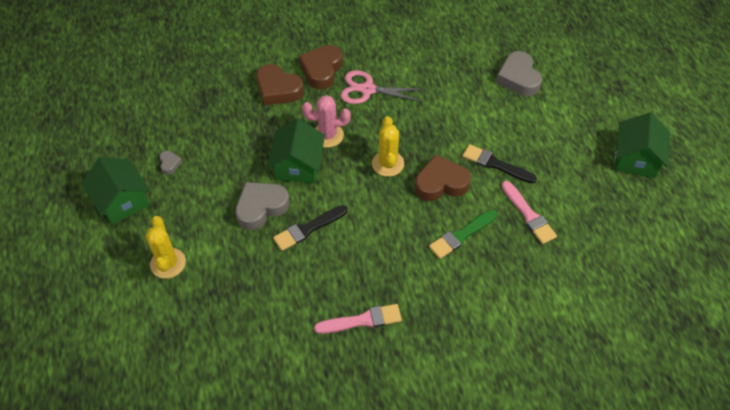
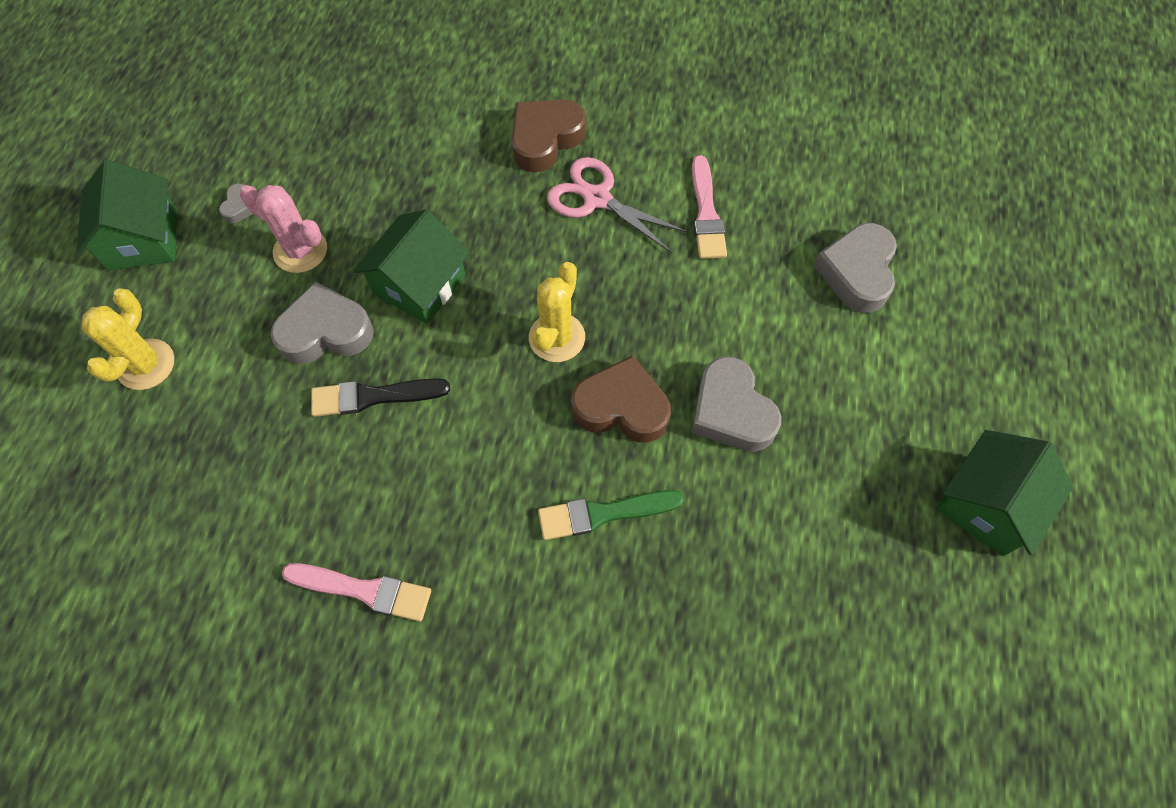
camera: 25 degrees right, 10 degrees up
brown heart [256,64,304,105] -> none
pink cactus [302,95,351,148] -> pink cactus moved to [240,185,327,273]
black brush [463,144,537,184] -> grey heart [691,356,781,452]
pink brush [502,181,557,244] -> pink brush moved to [692,155,727,259]

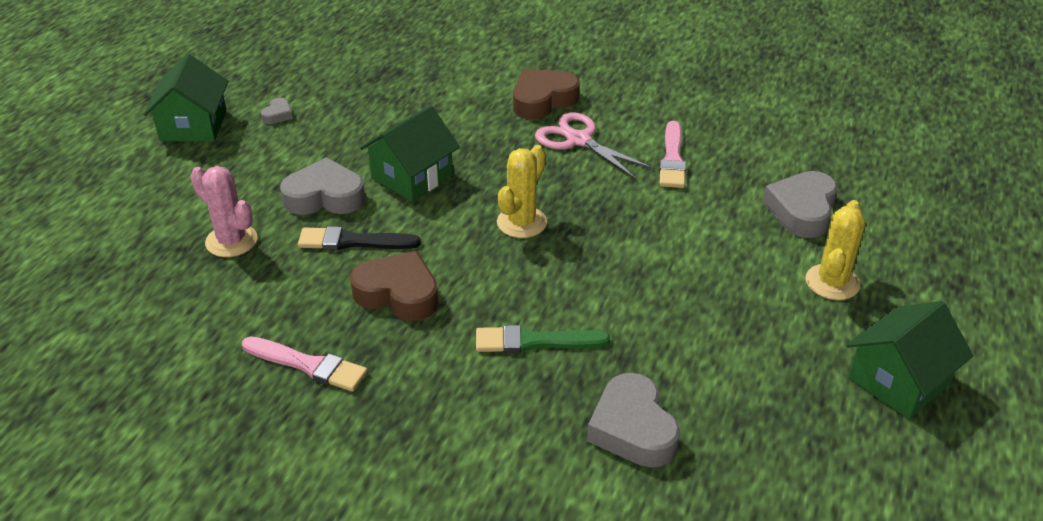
camera: 10 degrees right, 25 degrees down
yellow cactus [81,288,174,390] -> yellow cactus moved to [806,200,865,300]
pink cactus [240,185,327,273] -> pink cactus moved to [190,166,258,257]
brown heart [572,355,671,443] -> brown heart moved to [350,251,439,321]
grey heart [691,356,781,452] -> grey heart moved to [587,373,680,467]

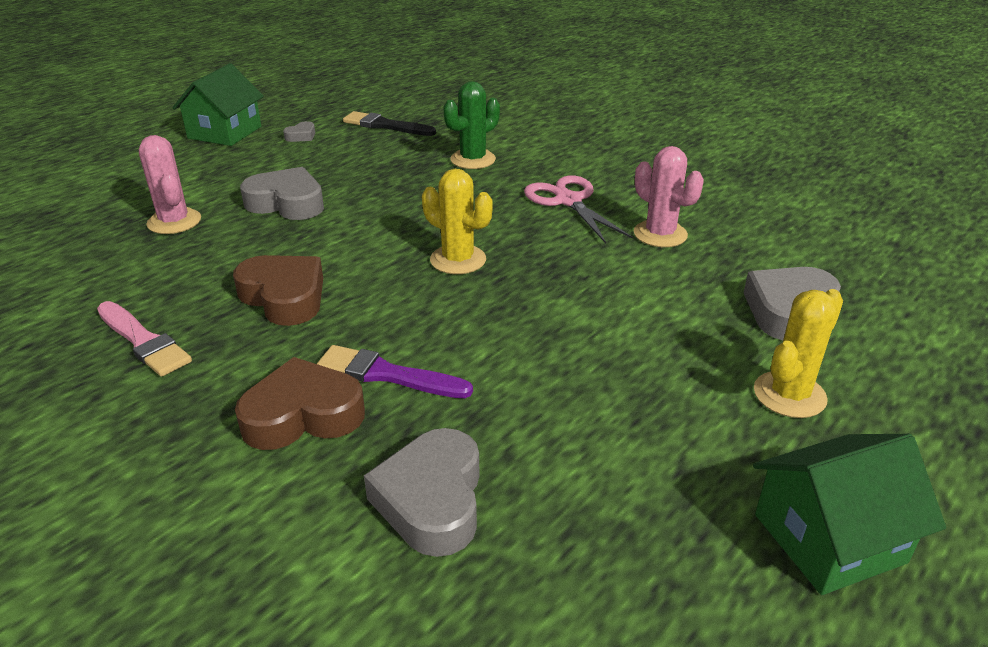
camera: 20 degrees right, 5 degrees down
black brush [298,226,421,250] -> black brush moved to [343,111,436,136]
green house [360,105,460,201] -> none
green brush [476,325,610,353] -> purple brush [317,345,473,398]
yellow cactus [497,145,547,238] -> yellow cactus turned 75 degrees clockwise [422,169,492,274]
brown heart [513,69,580,119] -> brown heart moved to [235,357,365,450]
pink brush [659,121,686,188] -> pink cactus [634,146,704,247]
none -> green cactus [443,81,500,169]

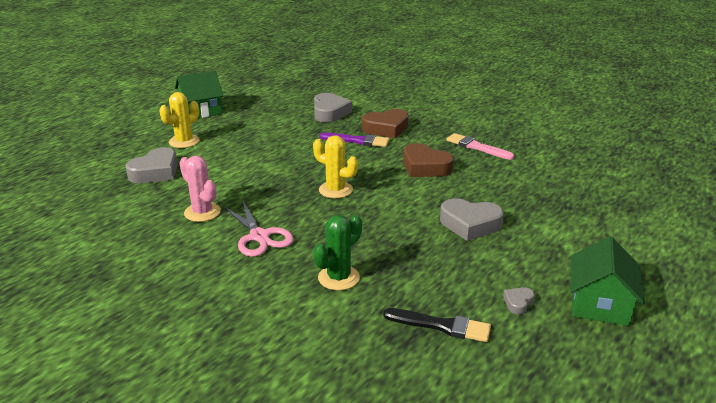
camera: 175 degrees right, 5 degrees down
pink cactus [139,135,201,234] -> none

